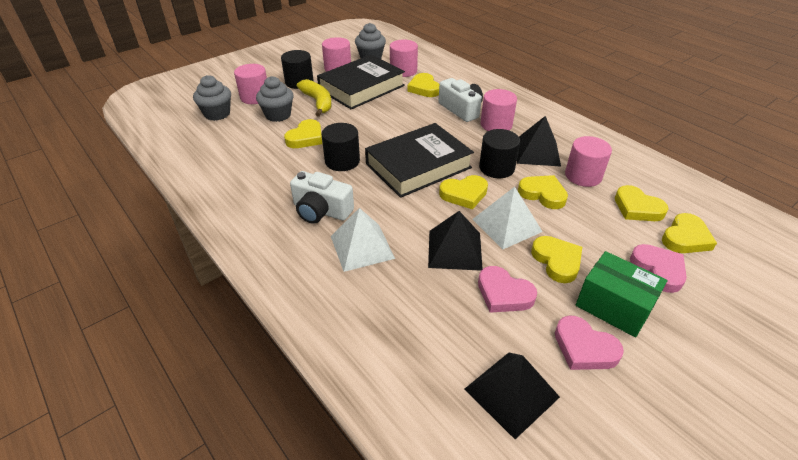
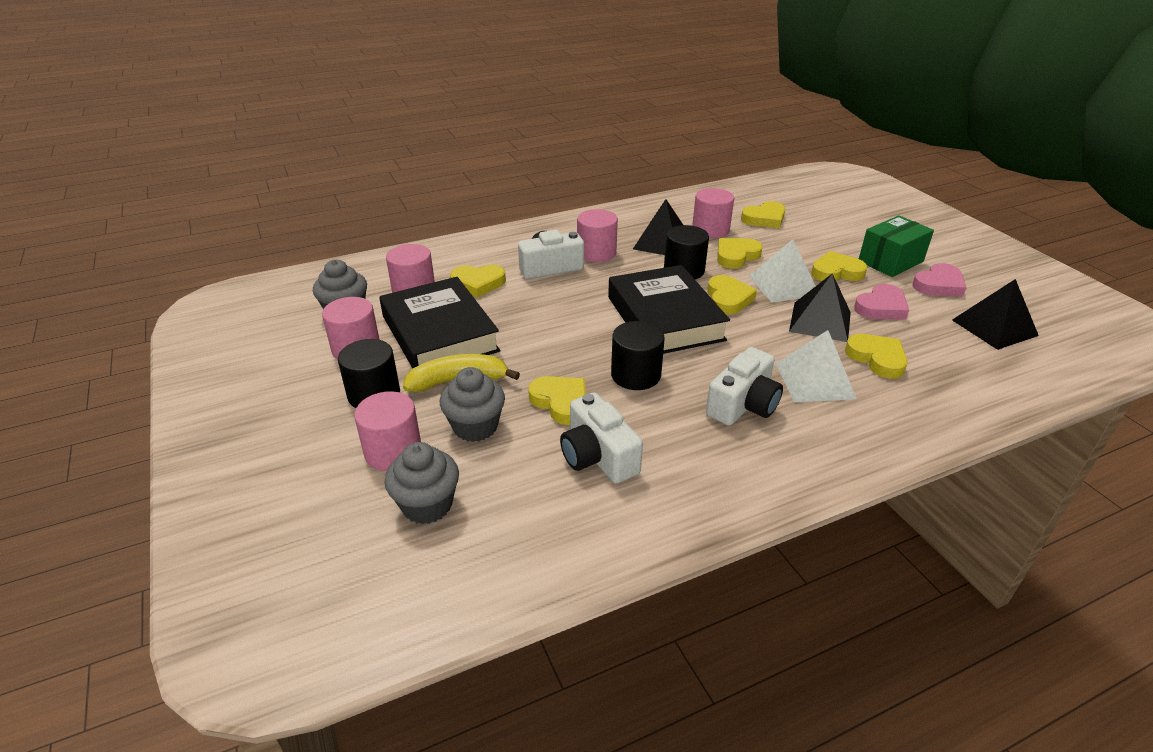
camera: 75 degrees left, 5 degrees down
pink heart [630,244,687,293] -> none
yellow heart [662,213,717,253] -> yellow heart moved to [845,334,908,379]
none -> white camera [560,393,643,484]

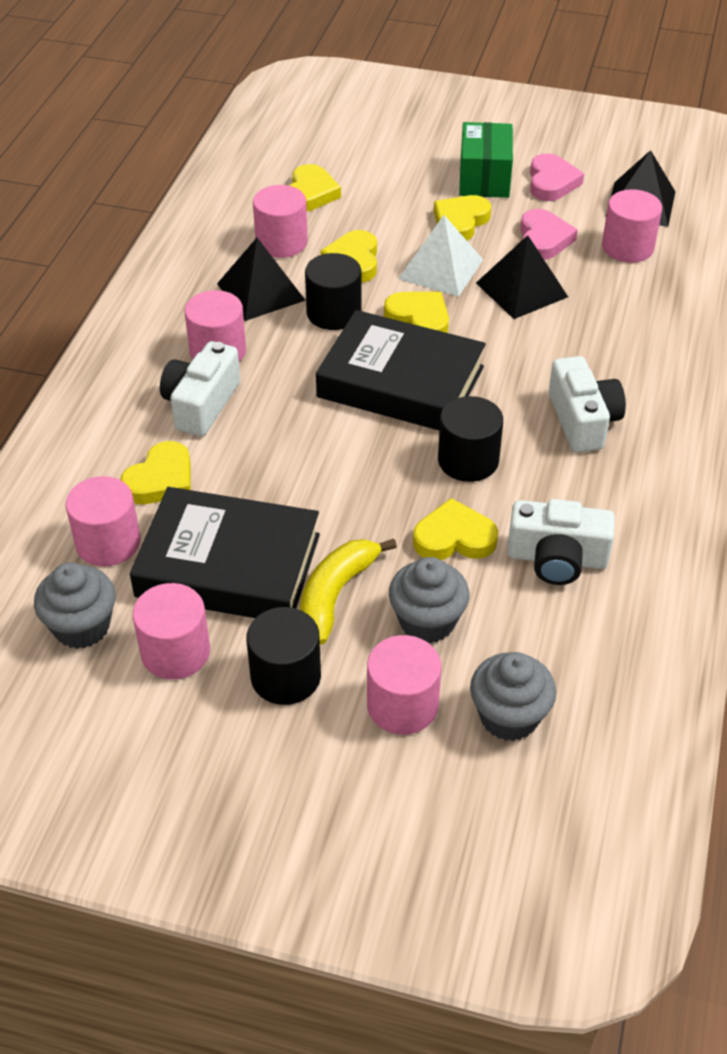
camera: 50 degrees left, 10 degrees up
white pyramid [776,330,857,402] -> none
yellow heart [845,334,908,379] -> none
none -> pink cylinder [602,189,662,263]

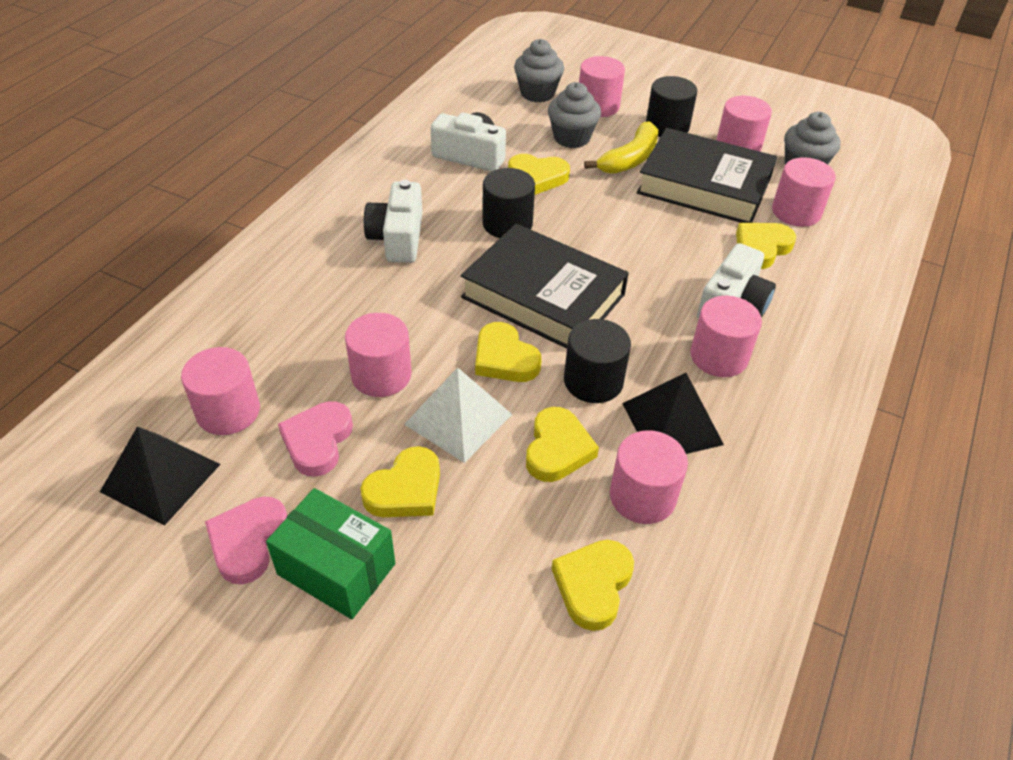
camera: 170 degrees left, 0 degrees up
green box [459,122,513,198] -> green box turned 75 degrees counterclockwise [266,488,396,619]
black pyramid [476,235,568,319] -> pink cylinder [345,313,412,397]

